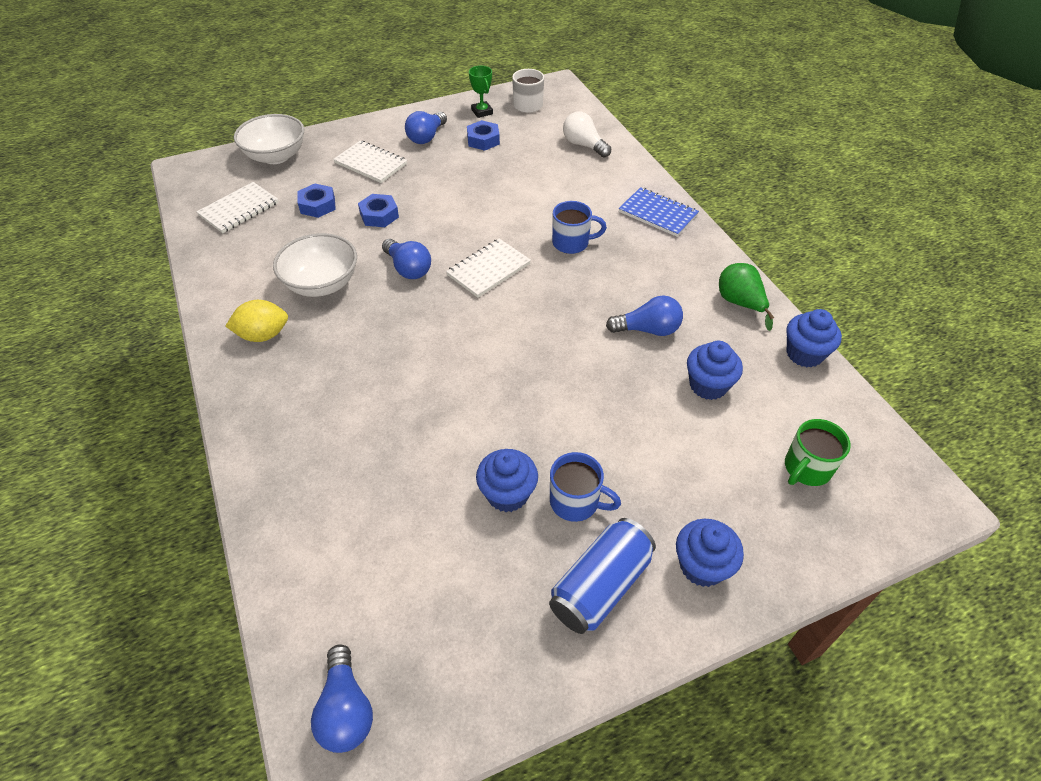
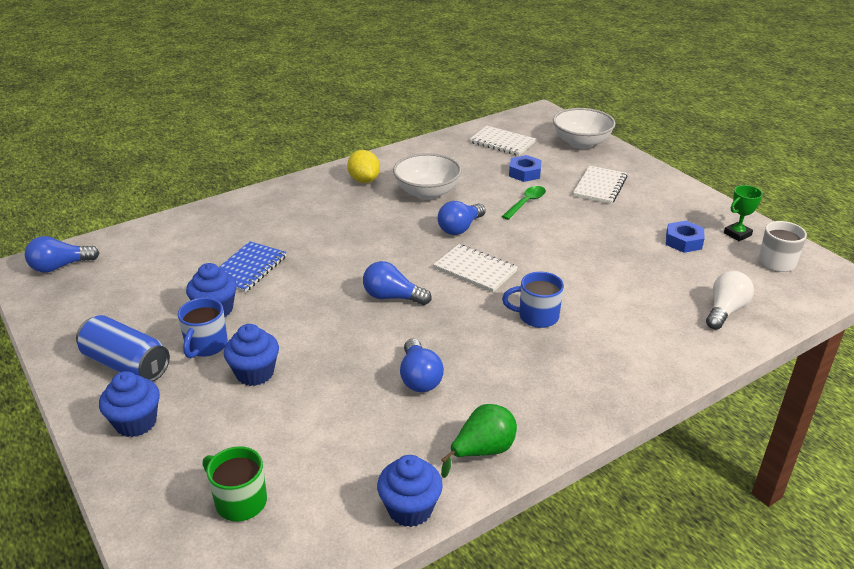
camera: 80 degrees right, 15 degrees down
blue nut [358,194,399,227] -> green spoon [502,186,546,220]
blue light bulb [405,111,447,144] -> blue light bulb moved to [363,261,432,305]
blue mug [552,201,607,254] -> blue mug turned 105 degrees clockwise [502,272,564,328]
blue notebook [619,187,699,237] -> blue notebook moved to [218,241,287,293]
blue cupcake [687,341,743,400] -> blue cupcake moved to [224,324,279,386]

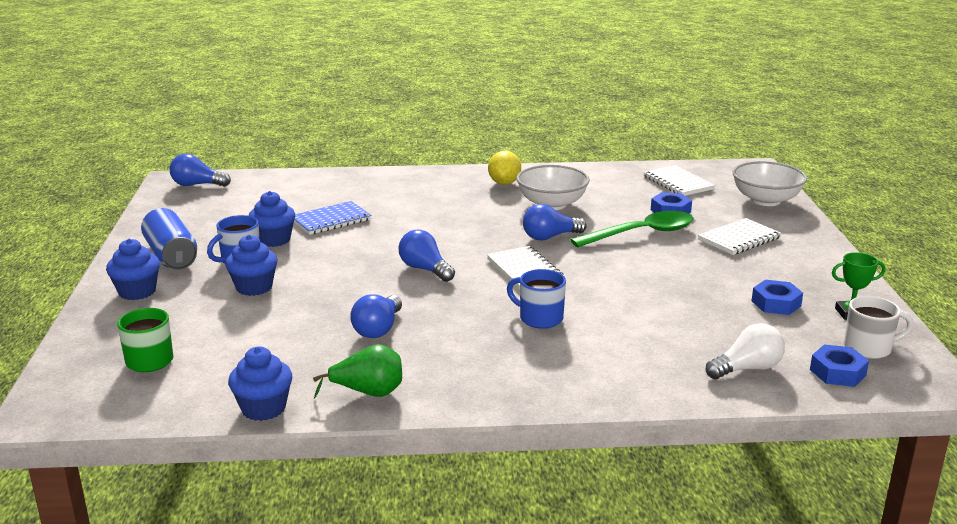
camera: 30 degrees right, 10 degrees down
green spoon [502,186,546,220] -> green spoon [570,211,693,247], size x1.74
none -> blue nut [810,345,869,387]

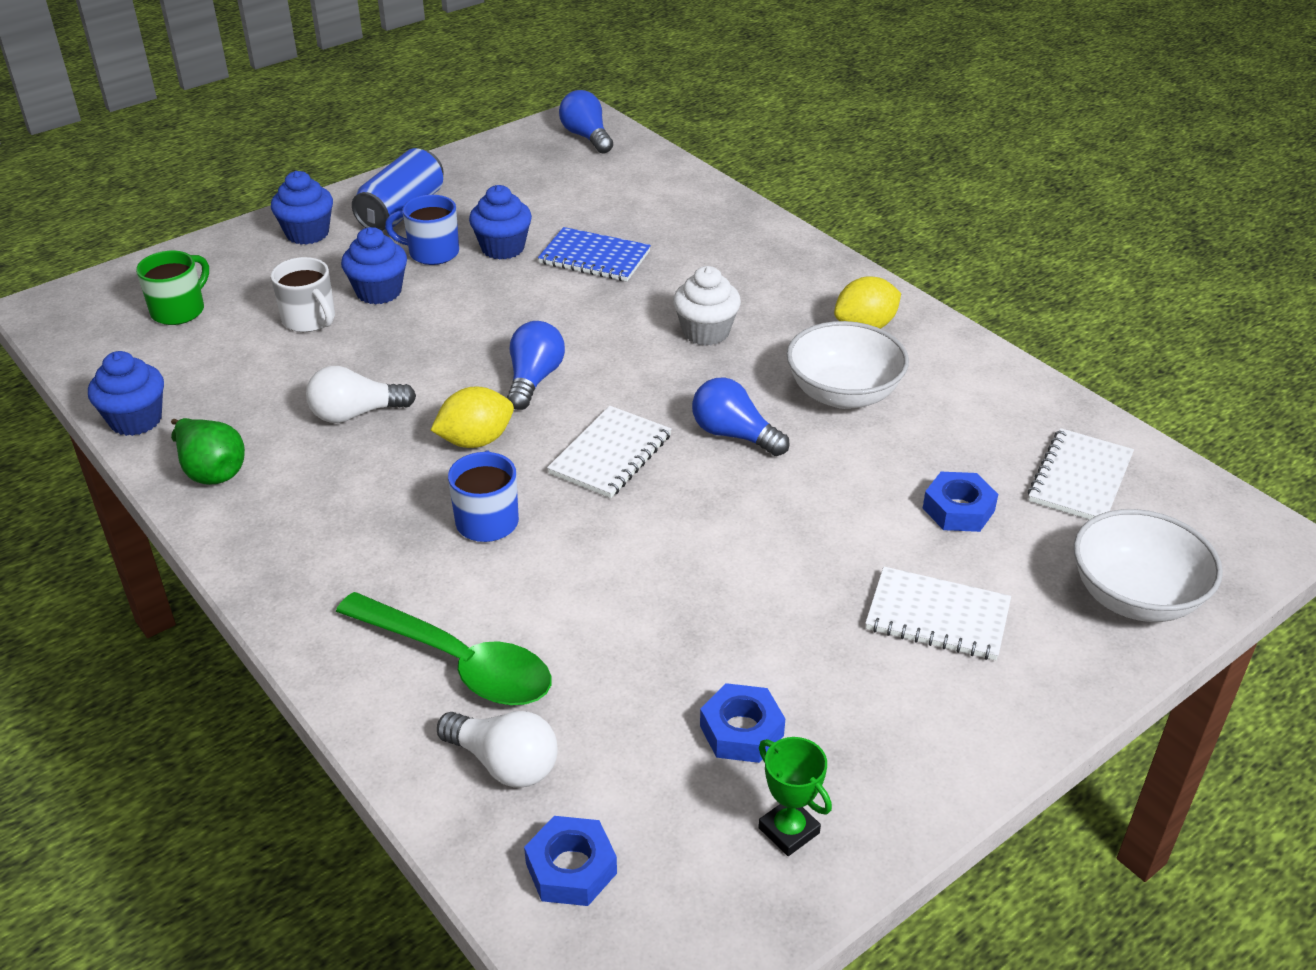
camera: 55 degrees right, 15 degrees up
blue light bulb [350,294,402,338] -> white light bulb [306,366,416,423]
green spoon [570,211,693,247] -> green spoon moved to [336,592,551,705]
white mug [844,296,914,359] -> white mug moved to [271,257,335,332]
none -> yellow lemon [431,386,514,448]
none -> white cupcake [673,266,741,346]

